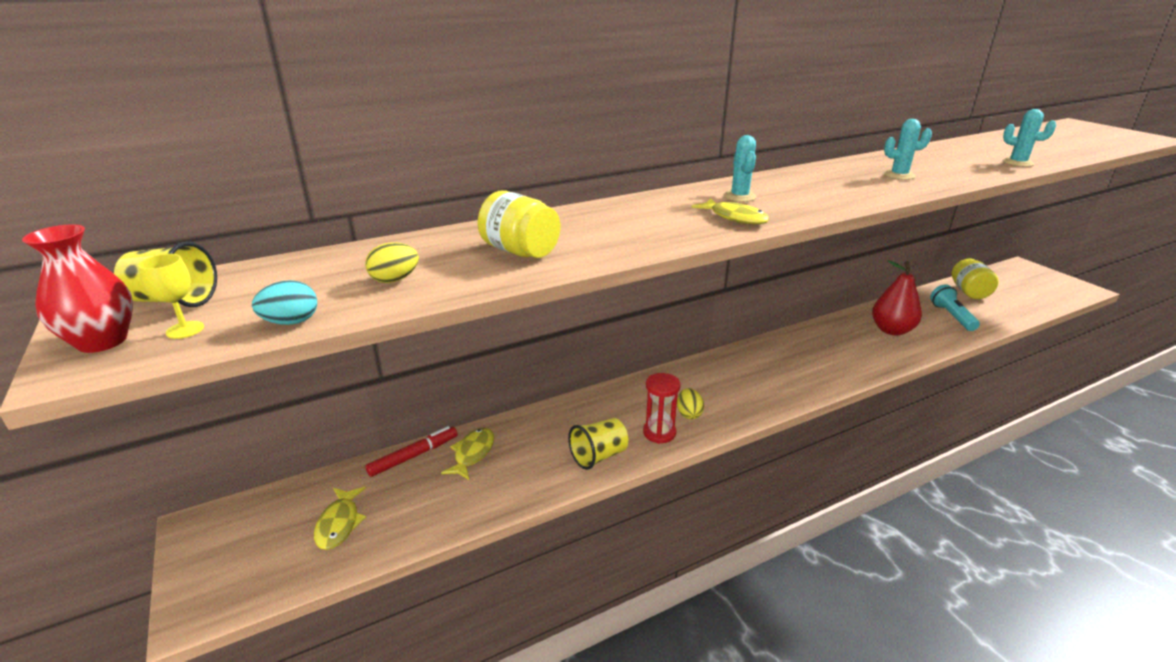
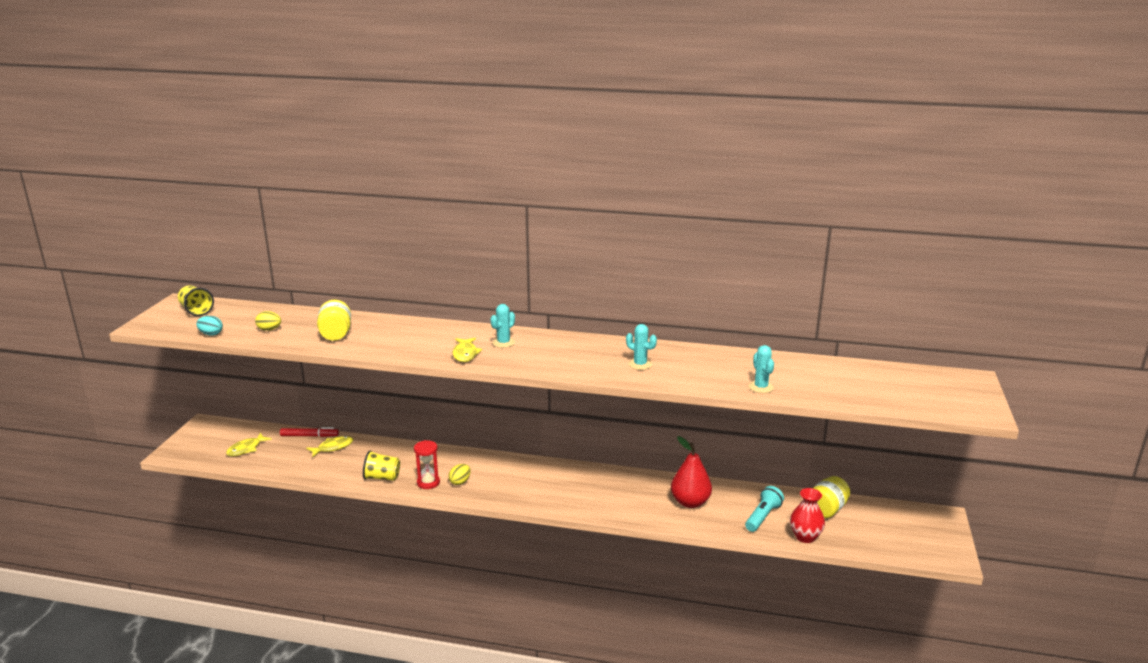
camera: 40 degrees right, 5 degrees down
red vase [22,224,133,353] -> red vase moved to [790,488,825,543]
yellow goblet [138,254,204,339] -> none

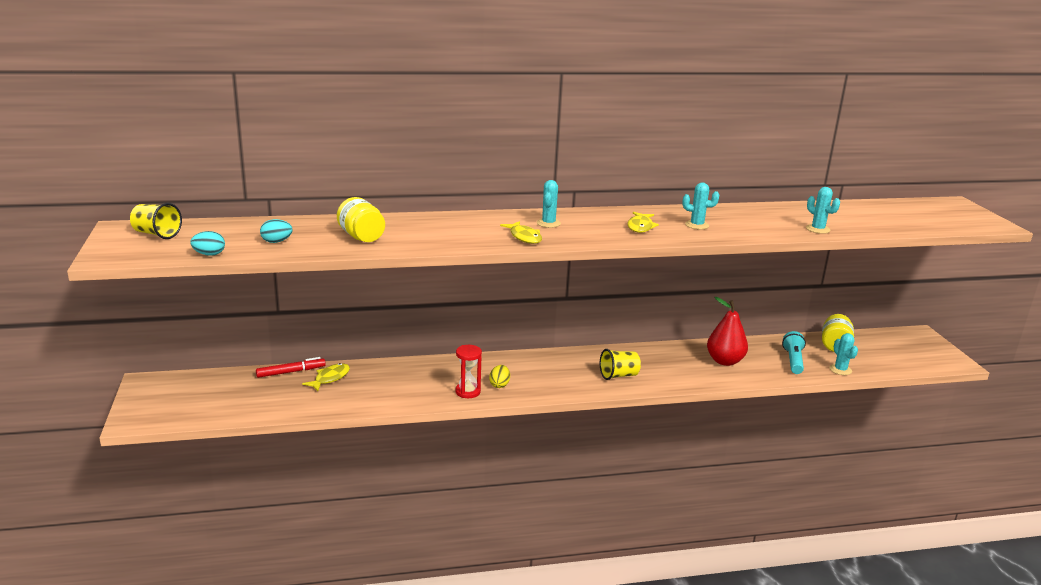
camera: 25 degrees left, 0 degrees up
yellow fish [226,433,272,456] -> yellow fish moved to [628,212,659,233]
yellow egg [255,311,281,331] -> turquoise egg [260,219,293,243]
yellow cup [363,451,400,481] -> yellow cup moved to [600,349,641,380]
red vase [790,488,825,543] -> turquoise cactus [829,333,858,375]

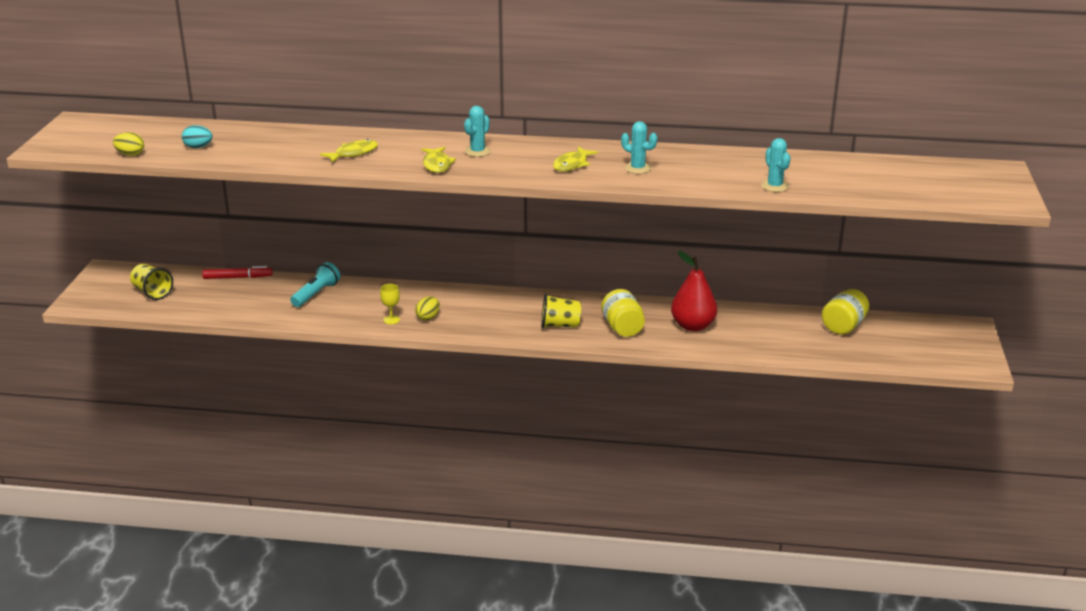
camera: 20 degrees right, 5 degrees up
yellow cup [130,203,182,239] -> yellow cup moved to [130,264,173,300]
turquoise egg [190,231,225,256] -> yellow egg [113,132,144,156]
yellow fish [302,363,350,391] -> yellow fish moved to [320,139,378,163]
yellow jar [337,197,385,242] -> yellow jar moved to [601,289,645,337]
red hourglass [455,345,482,398] -> yellow goblet [380,284,400,324]
turquoise flashlight [782,331,806,374] -> turquoise flashlight moved to [290,262,340,307]
turquoise cactus [829,333,858,375] -> none

